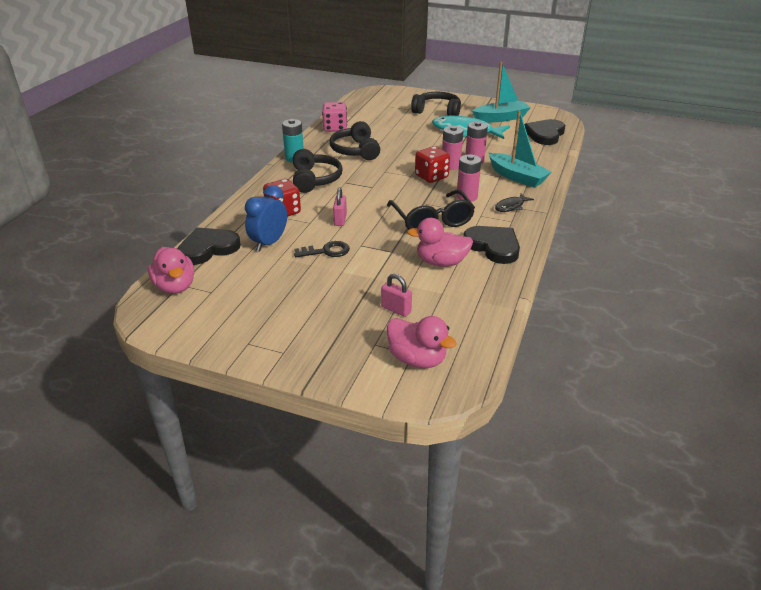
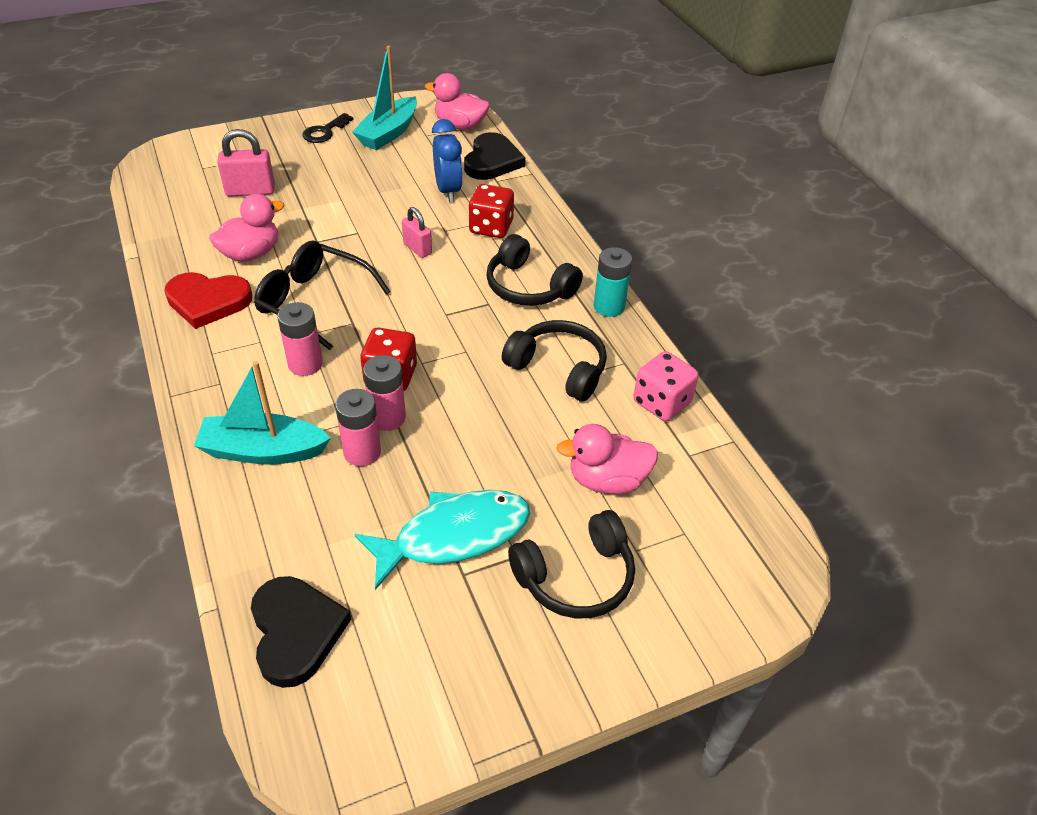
camera: 135 degrees right, 10 degrees up
black key [294,241,350,257] -> black key moved to [303,113,354,143]
pink padlock [381,274,412,317] -> pink padlock [217,129,275,197], size x1.52
pink duck [387,316,457,368] -> pink duck moved to [556,424,658,494]
black heart [463,226,520,264] -> red heart [164,272,253,329]
turquoise boat [472,62,531,122] -> turquoise boat moved to [352,46,417,150]
black fish [495,193,534,212] -> none

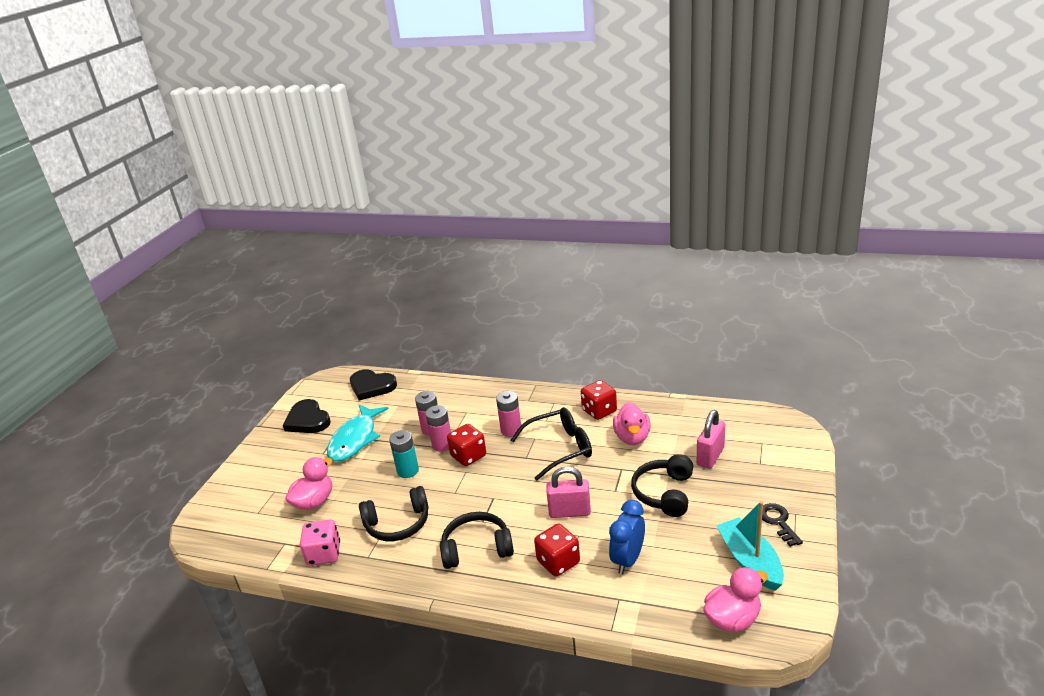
camera: 135 degrees right, 15 degrees down
red heart [164,272,253,329] -> red dice [581,380,617,420]
turquoise boat [194,361,331,465] -> none
pink padlock [402,207,432,258] -> pink padlock [546,466,591,518], size x1.52
blue clock [432,119,463,202] -> blue clock turned 90 degrees clockwise [609,500,645,574]
black heart [464,132,525,180] -> black heart moved to [283,399,331,433]
black headphones [508,510,635,619] -> black headphones moved to [631,454,693,517]
turquoise battery [594,247,632,317] -> turquoise battery moved to [389,430,419,478]

